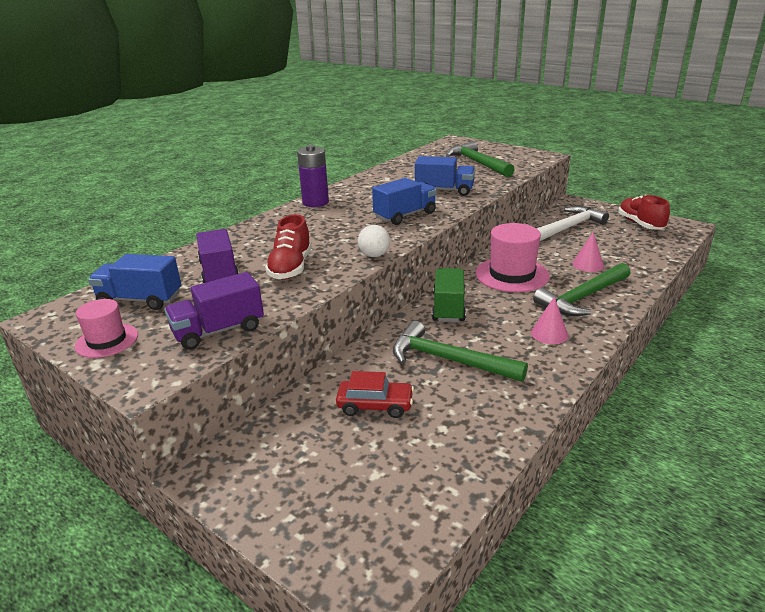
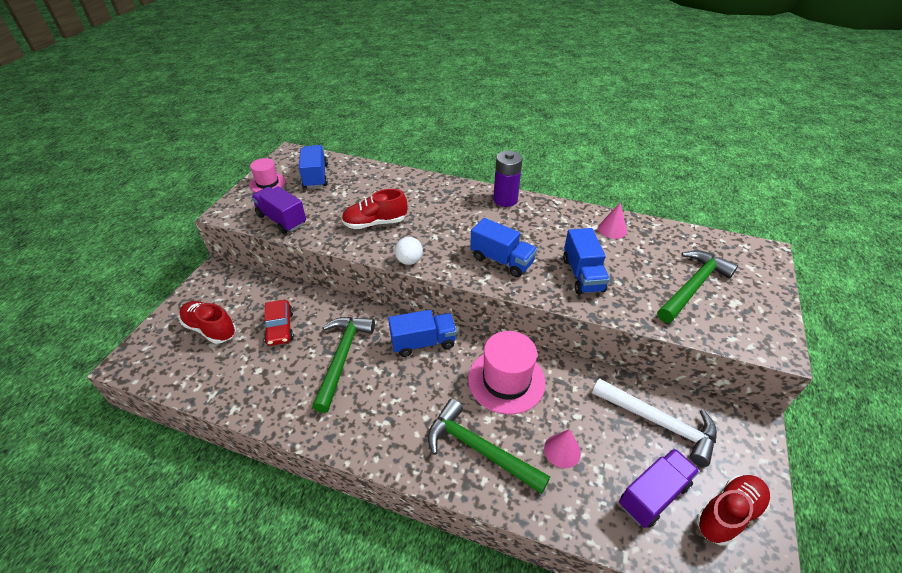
camera: 70 degrees right, 15 degrees up
purple truck [196,229,239,283] -> purple truck moved to [619,448,700,528]
green truck [432,268,466,322] -> blue truck [388,310,457,357]
pink cone [531,297,568,344] -> pink cone moved to [598,202,627,239]
none -> red shoe [179,301,236,344]

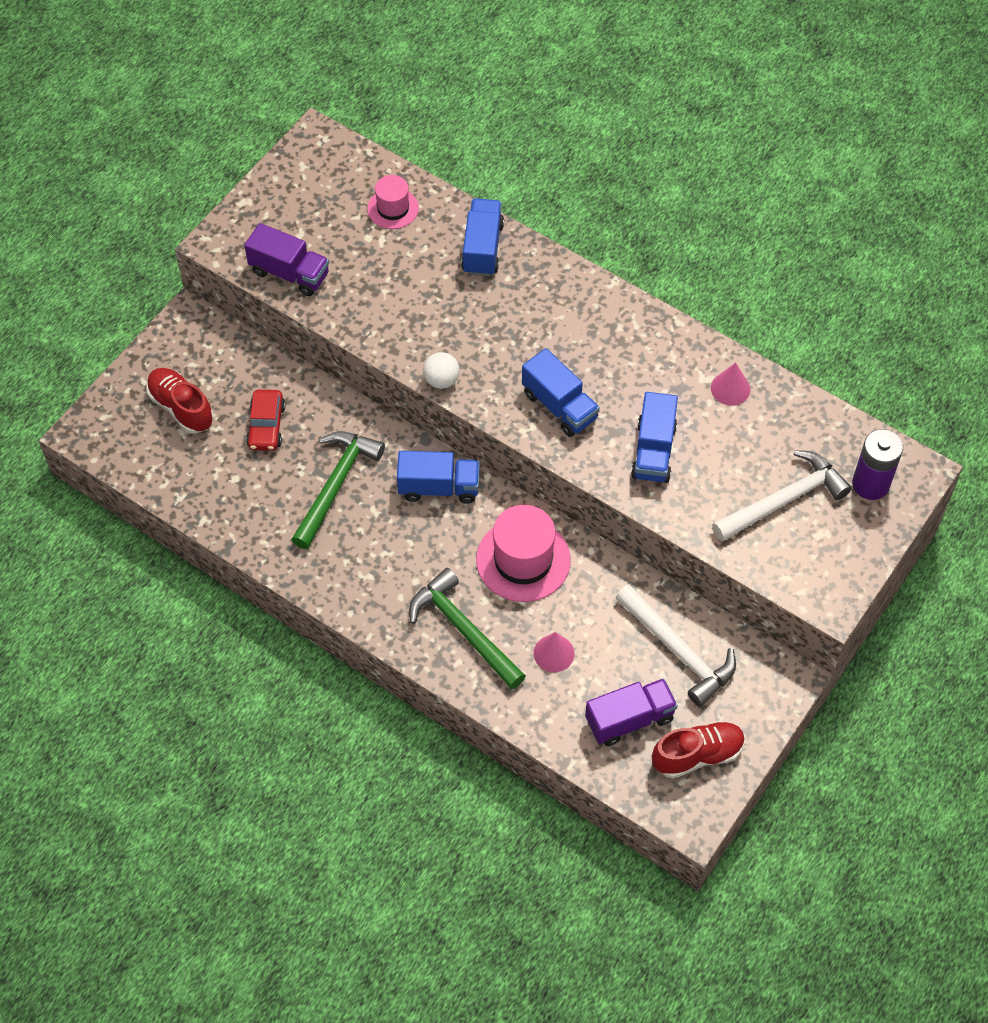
camera: 15 degrees right, 15 degrees up
pink hat [250,158,286,192] -> pink hat moved to [367,175,419,229]
purple truck [251,186,306,234] -> purple truck turned 150 degrees clockwise [244,223,329,296]
blue truck [299,145,328,189] -> blue truck moved to [461,198,504,276]
red shoe [342,189,407,229] -> none
purple battery [493,151,522,207] -> purple battery moved to [852,429,903,500]
green hammer [657,250,738,323] -> white hammer [712,450,852,542]

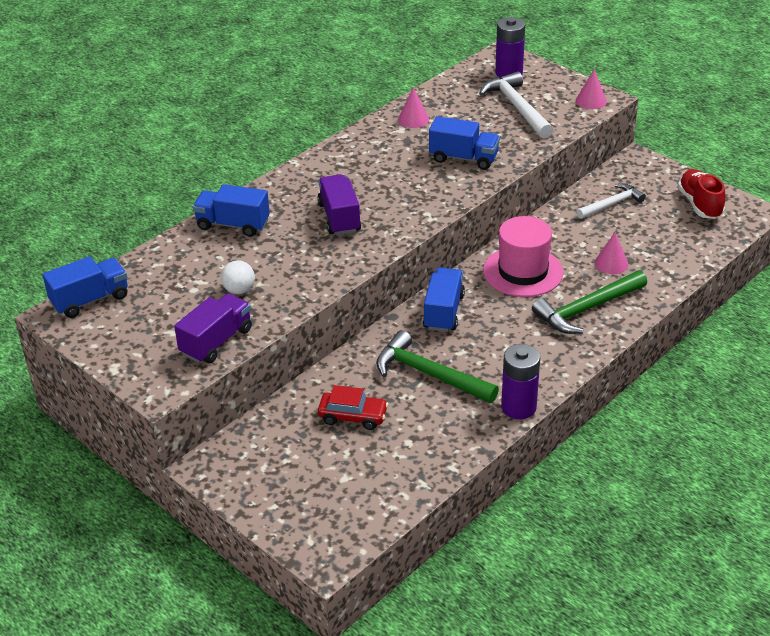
camera: 80 degrees left, 20 degrees down
red shoe [146,368,213,434] -> none
pink hat [367,175,419,229] -> none
white ball [423,352,460,389] -> white ball moved to [221,260,255,294]
blue truck [522,348,600,437] -> blue truck moved to [43,256,128,318]
purple truck [585,678,678,746] -> purple truck moved to [317,174,361,235]
white hammer [616,585,736,707] -> white hammer [577,183,646,219], size x0.66
none -> purple battery [501,344,540,419]
none -> pink cone [576,69,607,109]

